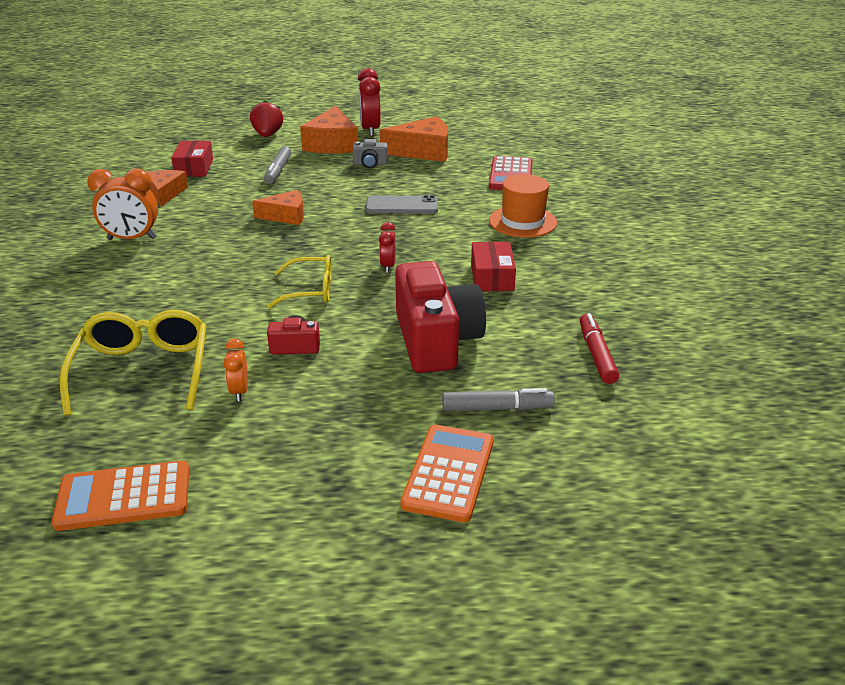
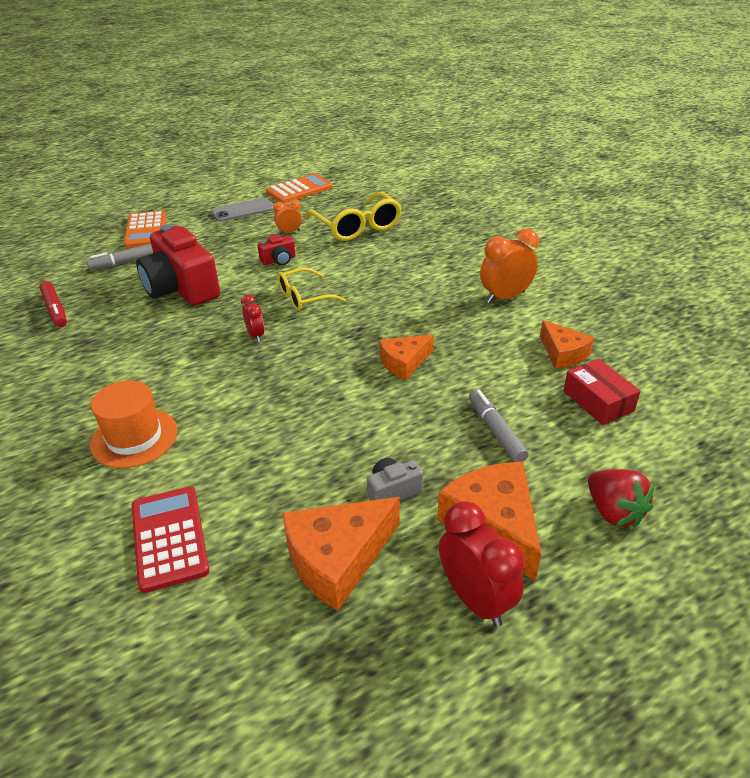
camera: 155 degrees right, 5 degrees up
orange clock [223,338,248,401] -> orange clock turned 75 degrees counterclockwise [273,199,302,234]
grey phone [366,195,438,214] -> grey phone moved to [211,198,273,222]
red box [471,242,516,291] -> none

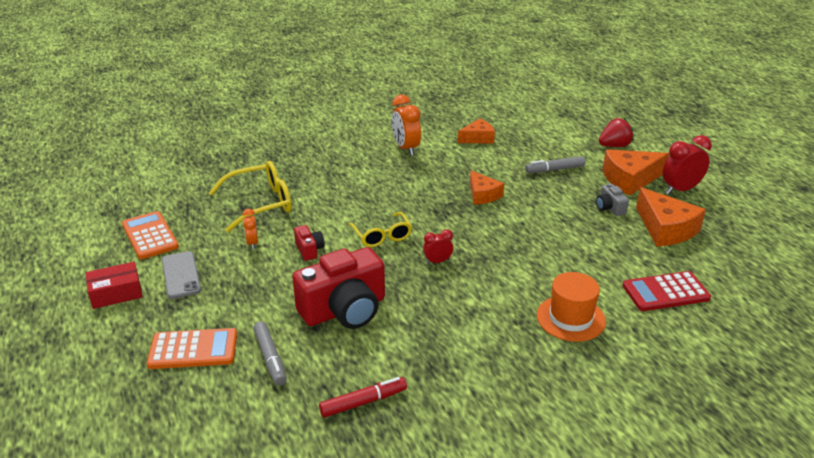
camera: 85 degrees left, 5 degrees down
red box [563,359,641,425] -> red box moved to [86,262,142,309]

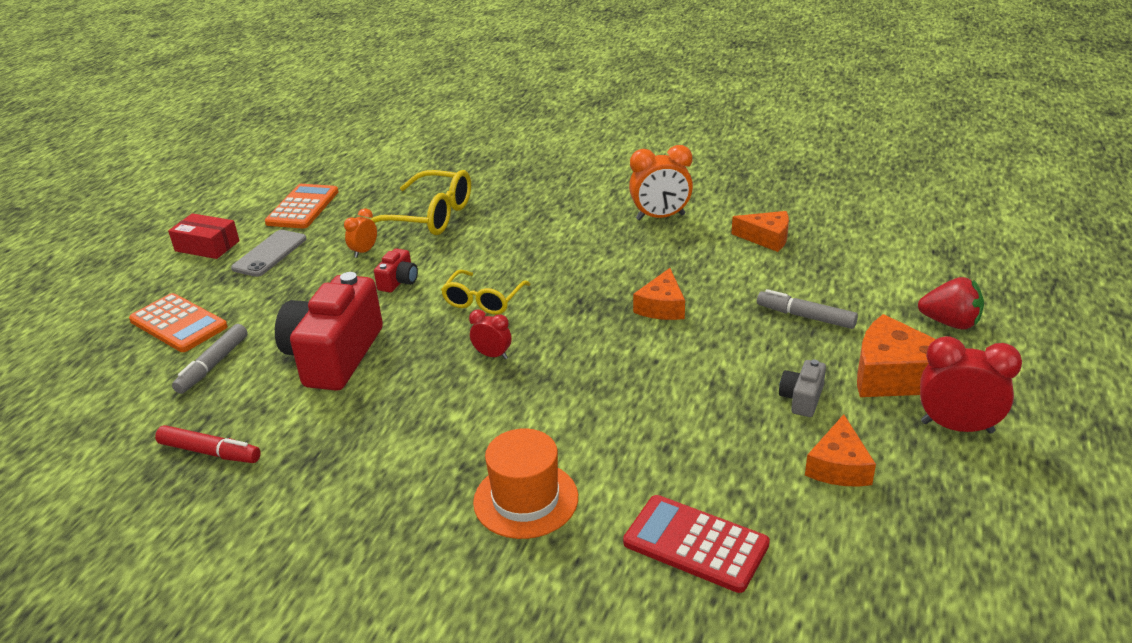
camera: 45 degrees right, 0 degrees up
red camera [292,247,385,329] -> red camera turned 90 degrees clockwise [275,272,383,391]
orange clock [392,95,421,156] -> orange clock turned 120 degrees counterclockwise [629,145,693,220]
orange cheese [636,187,706,247] -> orange cheese [805,414,876,487], size x0.63

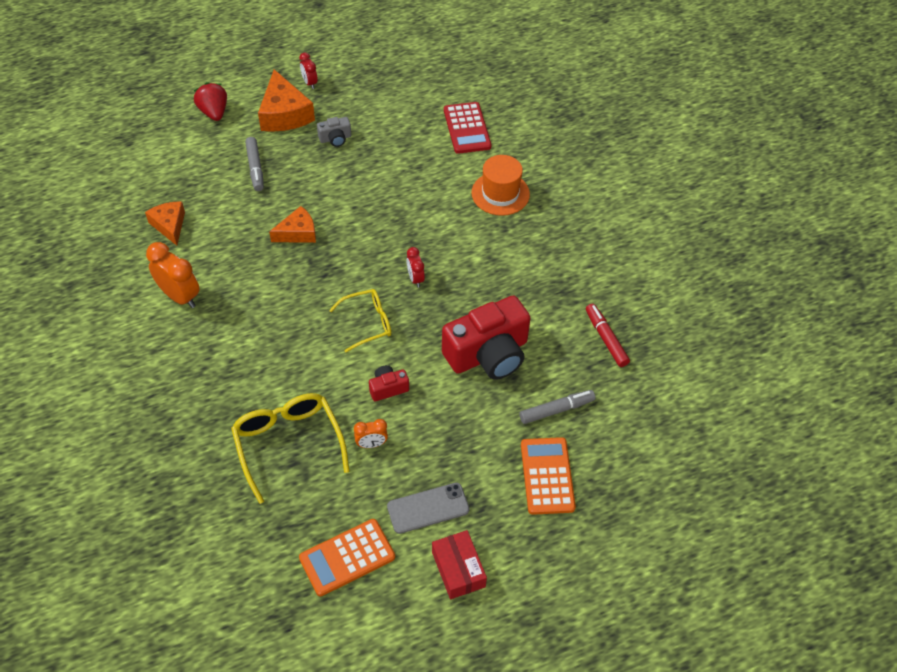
camera: 135 degrees left, 20 degrees up
orange cheese [805,414,876,487] -> none
red clock [920,336,1022,434] -> red clock [299,53,318,89], size x0.56

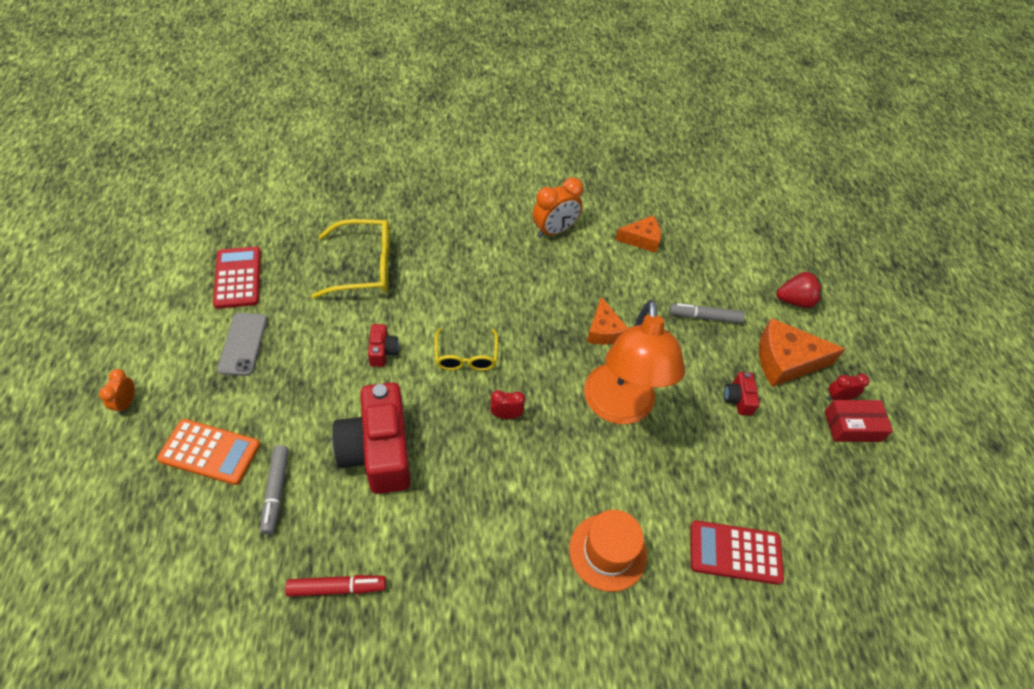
camera: 105 degrees right, 0 degrees up
orange calculator [299,519,395,596] -> red calculator [213,247,261,309]
grey camera [317,117,351,147] -> red camera [724,372,760,415]
orange clock [354,419,388,448] -> orange clock moved to [99,369,135,415]
red box [432,530,487,599] -> red box moved to [824,400,893,442]
none -> orange lamp [584,300,685,424]

